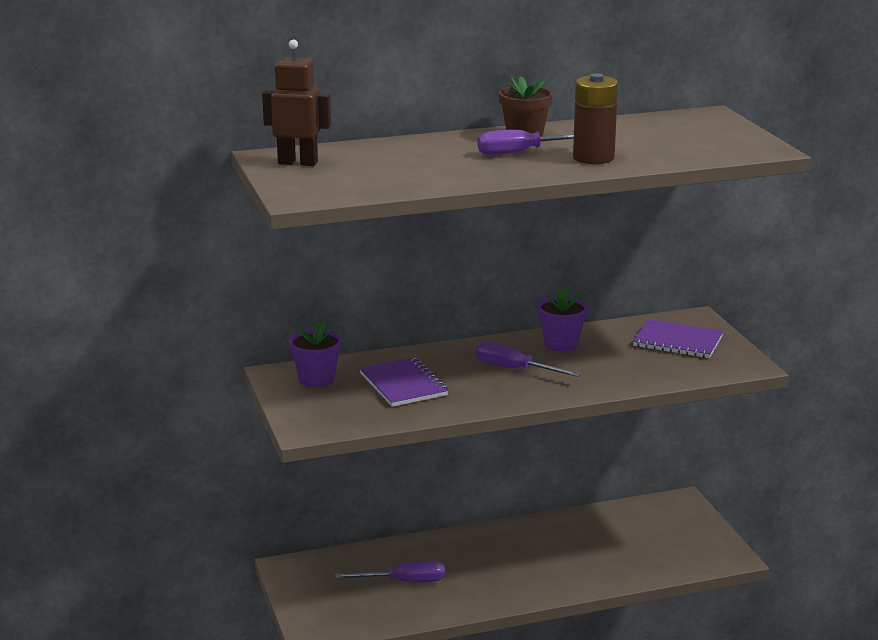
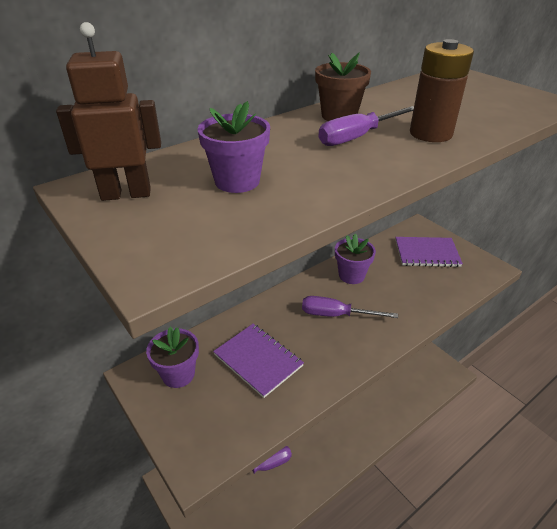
camera: 20 degrees left, 15 degrees up
none -> purple flower pot [197,101,270,193]

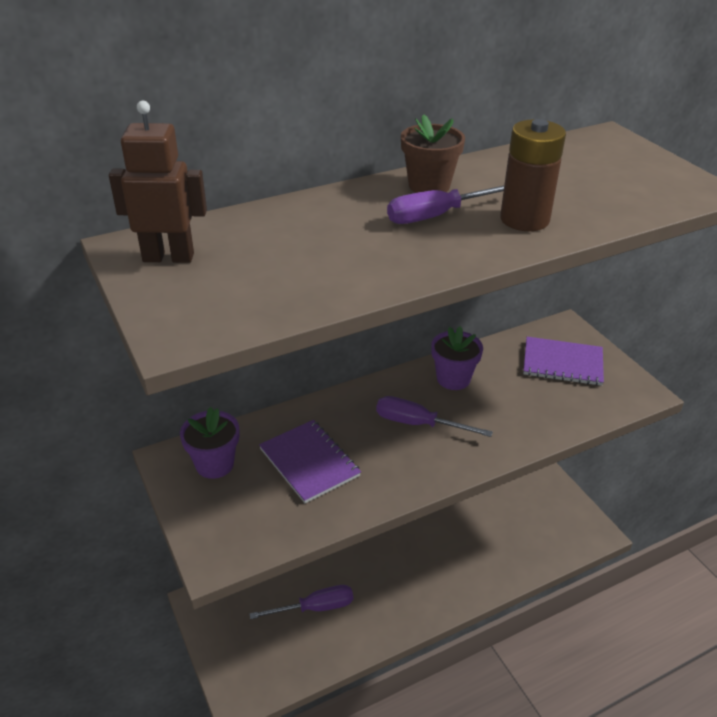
camera: 10 degrees right, 0 degrees up
purple flower pot [197,101,270,193] -> none

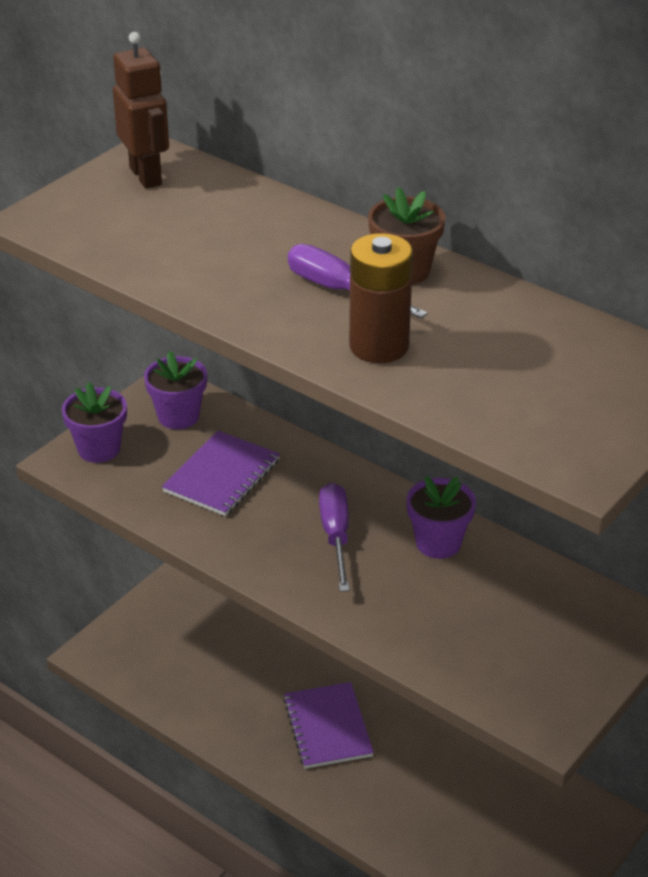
camera: 65 degrees right, 0 degrees up
purple screwdriver [249,585,353,619] -> none
purple notebook [523,337,604,386] -> purple notebook moved to [283,682,374,769]
none -> purple flower pot [62,382,127,463]

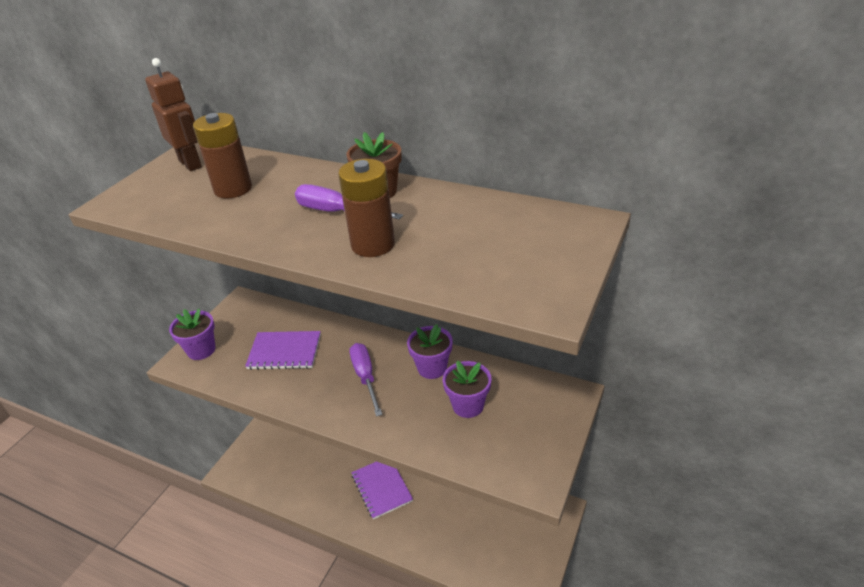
camera: 10 degrees left, 0 degrees up
purple flower pot [144,351,207,429] -> purple flower pot moved to [443,361,492,418]
purple notebook [162,431,280,516] -> purple notebook turned 75 degrees clockwise [245,331,321,370]
none -> brown battery [193,113,252,198]

